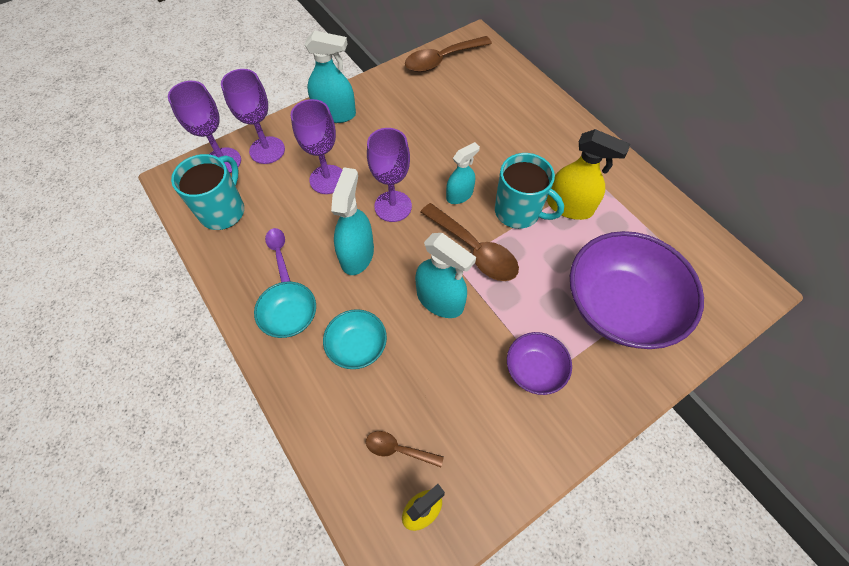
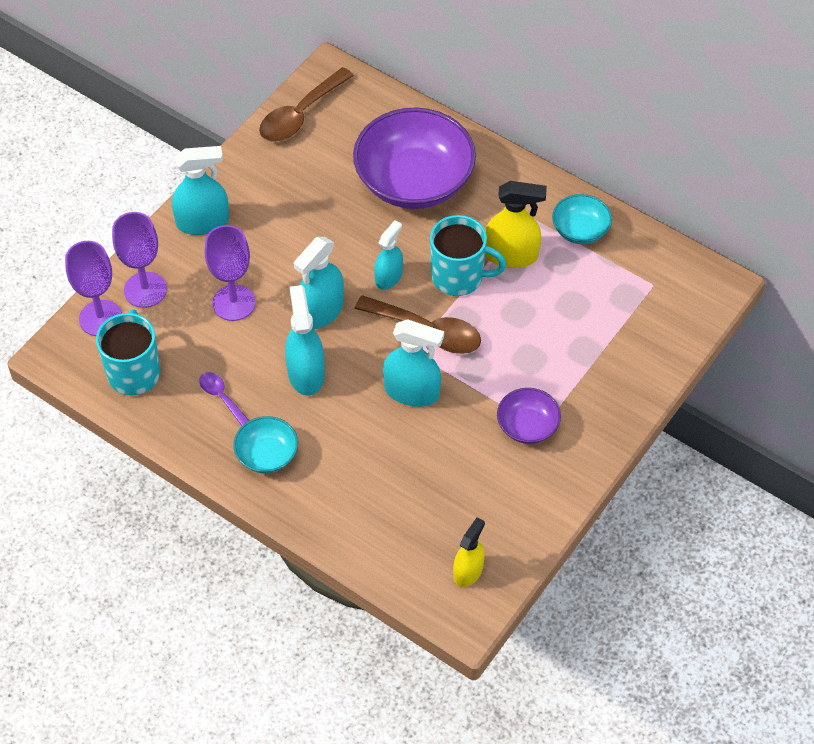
camera: 20 degrees left, 5 degrees down
turquoise bowl [323,309,387,369] -> turquoise bowl moved to [552,194,612,244]
brown spoon [366,431,444,467] -> none
purple goblet [367,128,412,222] -> turquoise spray bottle [294,237,344,329]
purple bowl [570,231,704,349] -> purple bowl moved to [353,108,476,209]

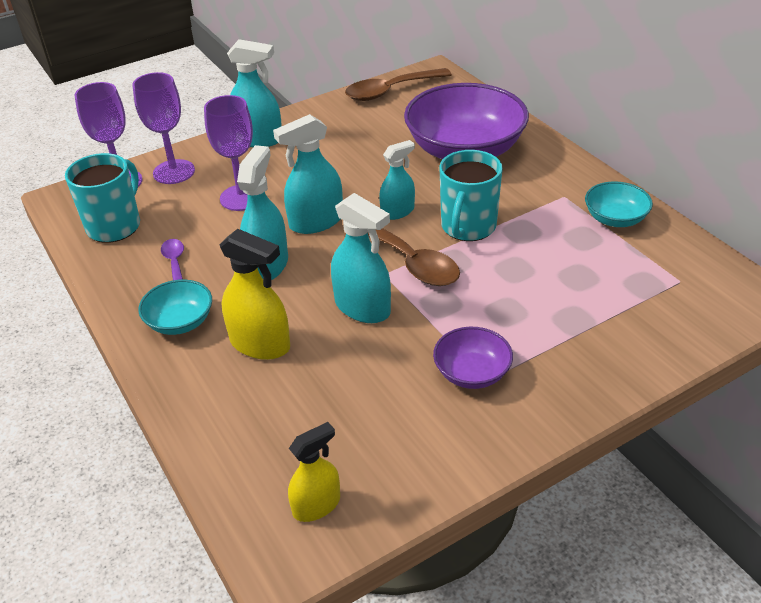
camera: 25 degrees right, 15 degrees down
turquoise mug [430,215,506,296] -> turquoise mug turned 75 degrees clockwise [439,150,503,241]
yellow spray bottle [485,181,547,268] -> yellow spray bottle moved to [219,229,290,360]

